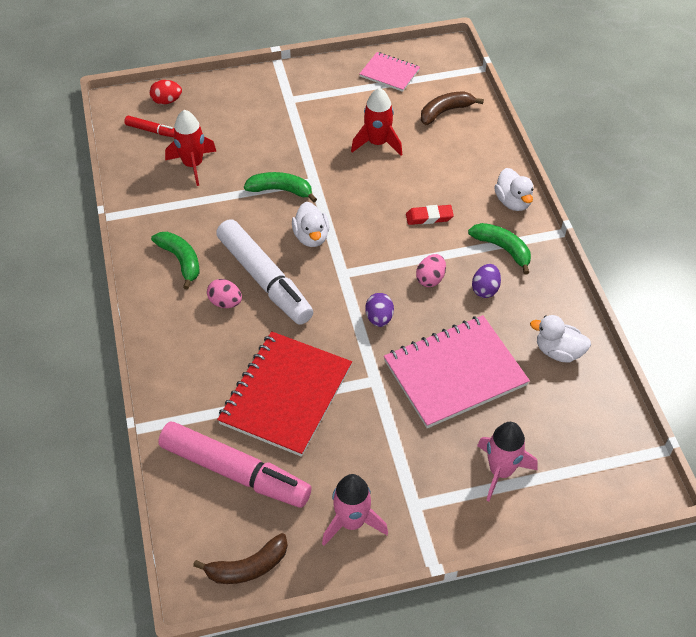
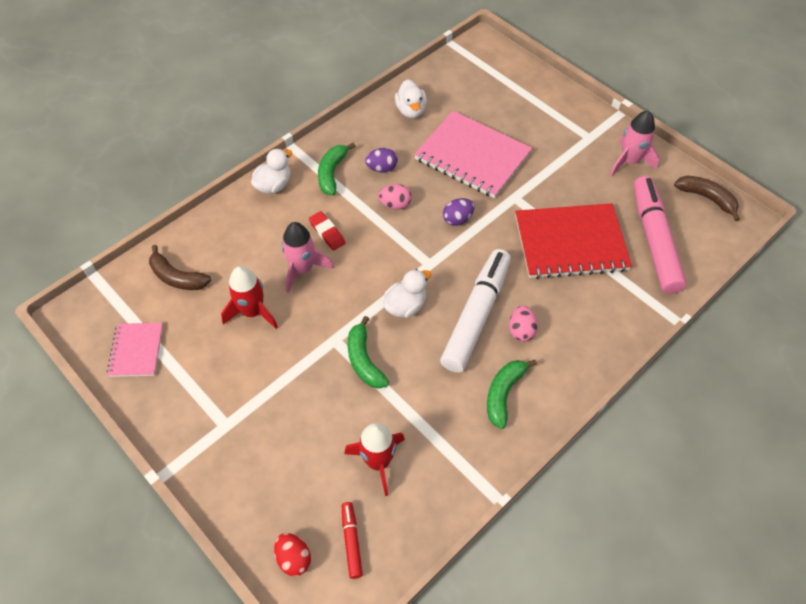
camera: 120 degrees left, 5 degrees up
pink rocket [477,422,538,501] -> pink rocket moved to [282,222,334,293]

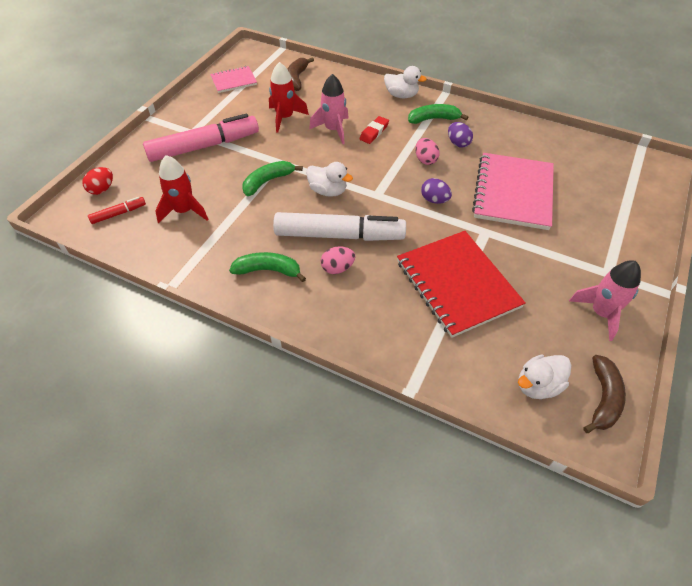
camera: 70 degrees right, 5 degrees down
white duck [395,79,427,118] -> white duck moved to [518,354,571,399]
pink marker [633,176,687,294] -> pink marker moved to [143,114,259,162]

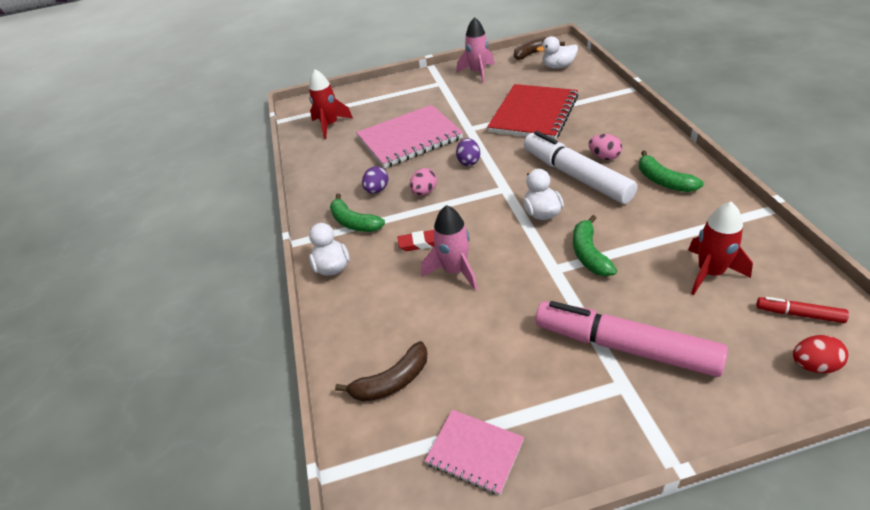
camera: 125 degrees left, 10 degrees down
green banana [243,161,303,196] -> green banana turned 75 degrees clockwise [573,215,617,277]
red rocket [269,62,309,133] -> red rocket moved to [309,69,353,139]
white duck [518,354,571,399] -> white duck turned 150 degrees clockwise [536,36,578,69]

